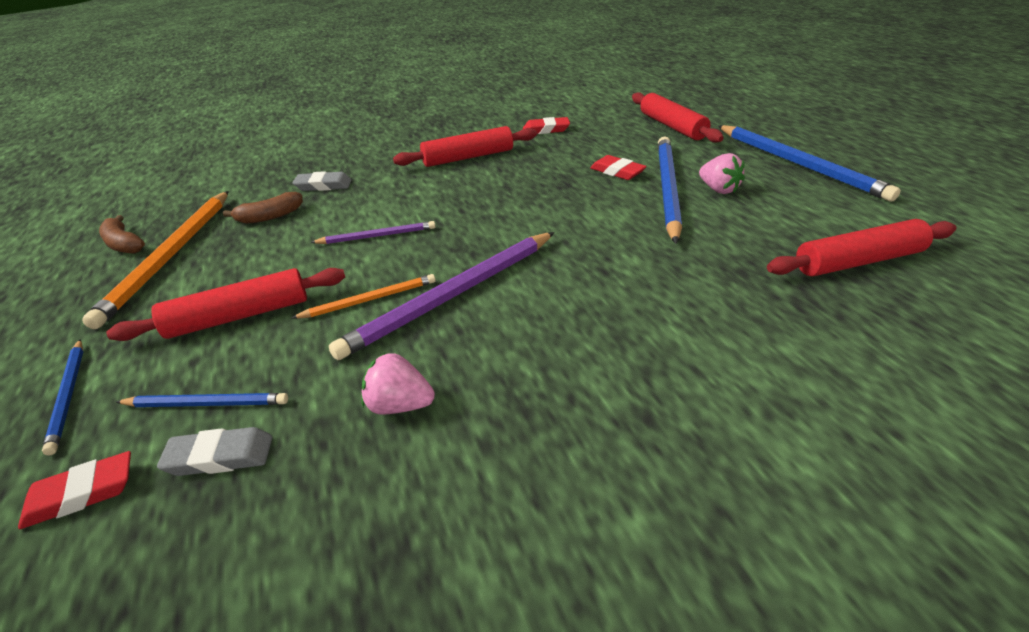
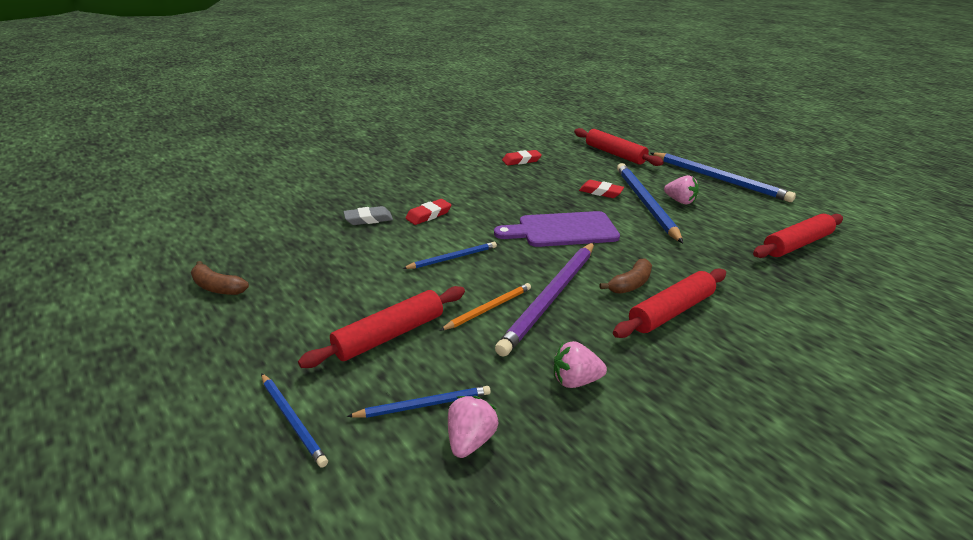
camera: 20 degrees left, 5 degrees down
red eraser [18,451,131,529] -> red eraser moved to [405,199,451,225]
orange pencil [82,191,229,329] -> none
grey eraser [157,427,272,476] -> pink strawberry [448,396,498,458]
brown banana [223,192,303,224] -> brown banana moved to [600,258,652,294]
purple pencil [310,221,436,244] -> blue pencil [402,242,497,269]
red rolling pin [393,126,537,167] -> red rolling pin moved to [613,268,726,338]
none -> purple cutting board [494,211,620,247]

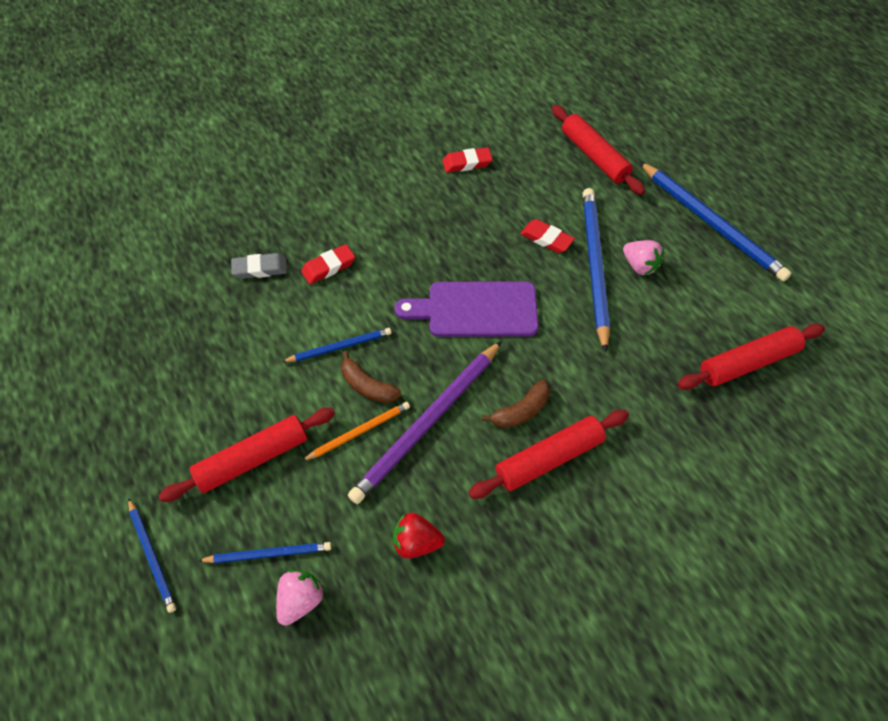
camera: 10 degrees right, 25 degrees up
brown banana [191,261,249,295] -> brown banana moved to [341,351,401,403]
pink strawberry [554,341,607,388] -> red strawberry [393,513,445,559]

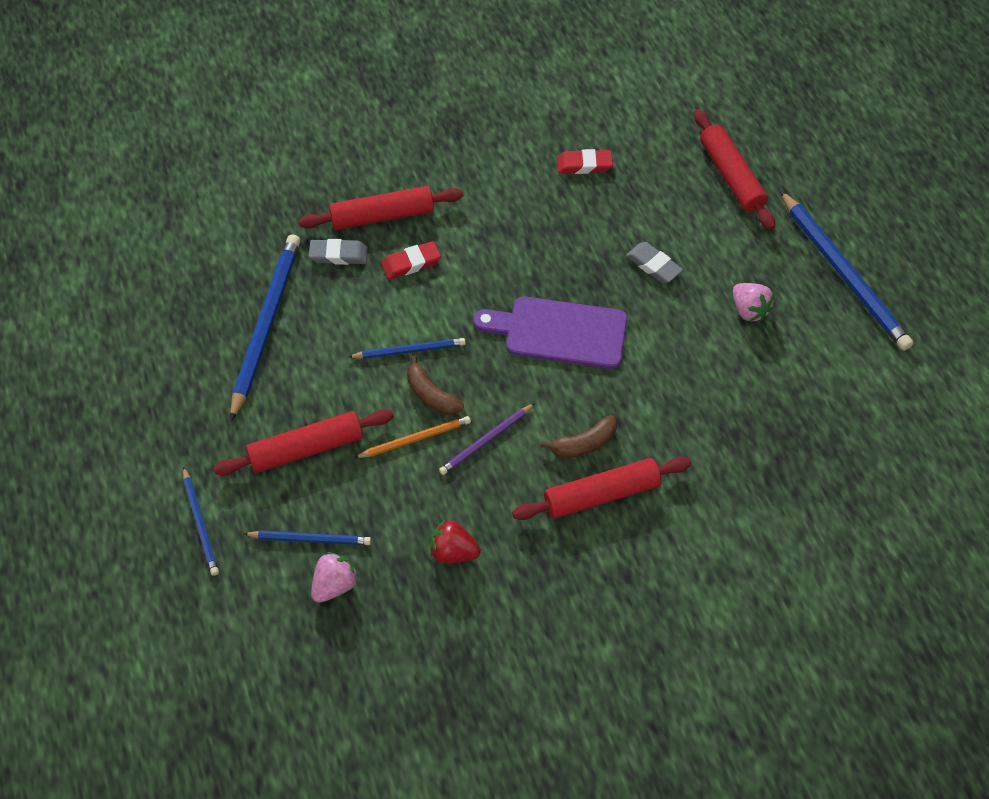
camera: 10 degrees right, 0 degrees up
purple pencil [348,341,502,504] -> purple pencil [439,403,535,475], size x0.52
red eraser [520,219,575,253] -> grey eraser [626,242,683,283]
blue pencil [583,188,610,353] -> blue pencil moved to [230,235,300,421]
red rolling pin [677,324,825,390] -> red rolling pin moved to [299,186,464,230]

